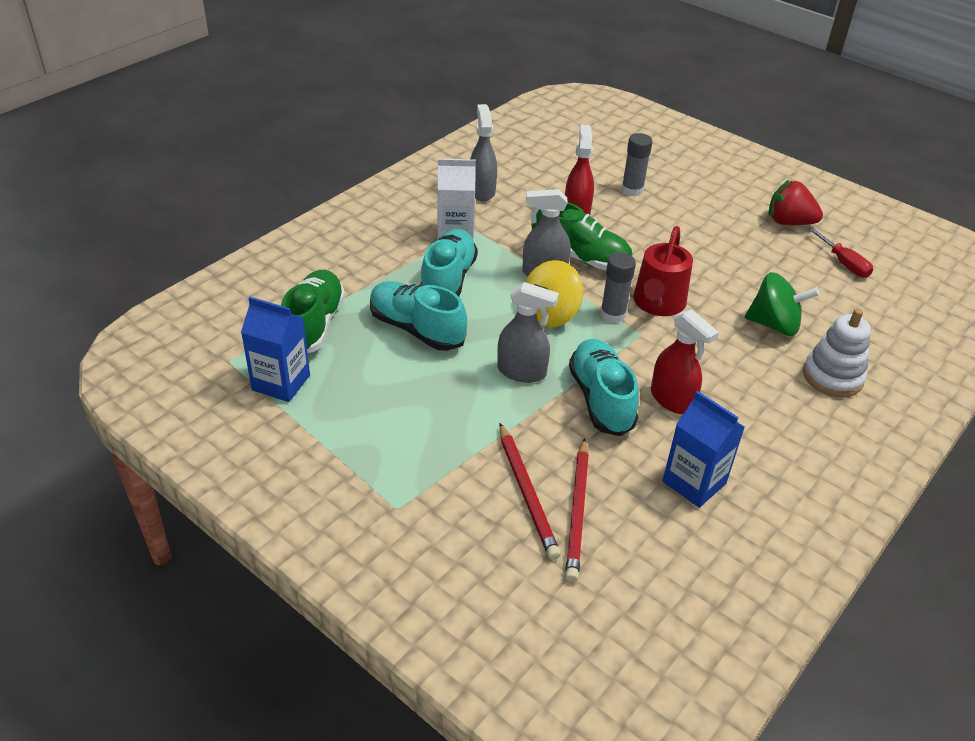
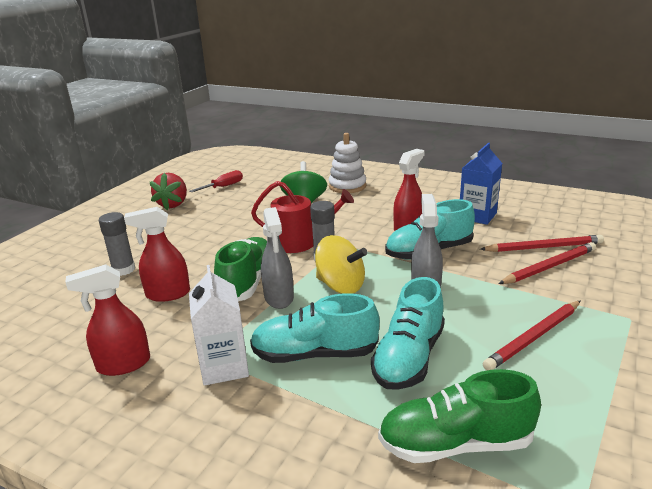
camera: 100 degrees left, 15 degrees down
blue carton [241,297,310,402] -> none
grey spray bottle [470,104,497,201] -> red spray bottle [65,264,150,376]
none -> red pencil [483,301,581,370]

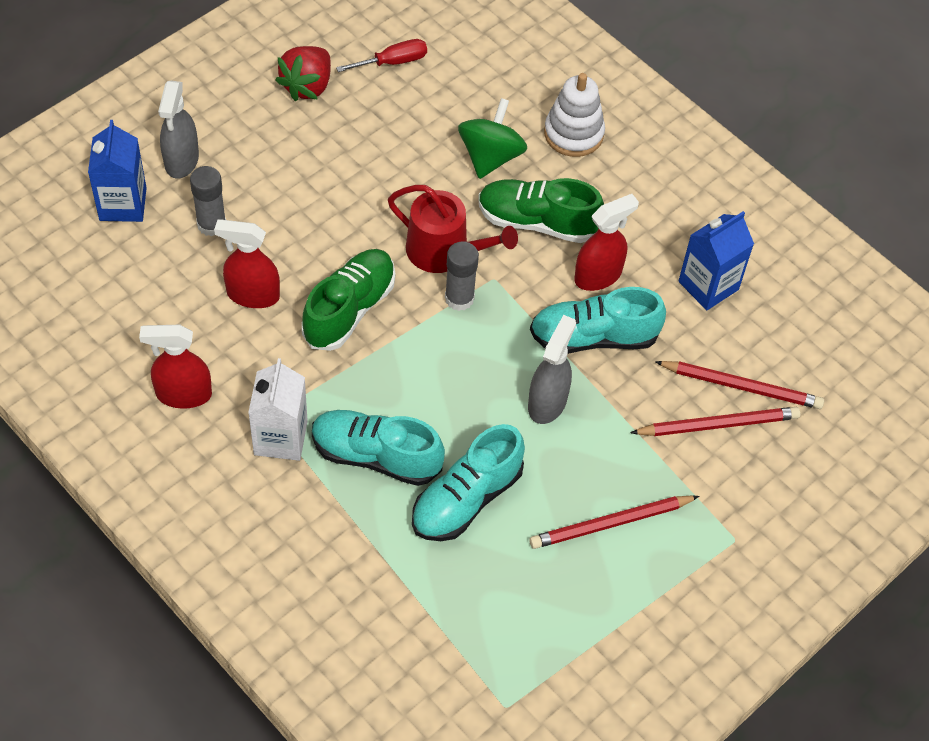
camera: 15 degrees right, 30 degrees up
grey spray bottle [261,207,294,309] -> grey spray bottle moved to [158,81,199,179]
yellow spinning top [315,235,368,294] -> none
green shoe [378,369,541,463] -> green shoe moved to [478,178,604,243]
none -> blue carton [88,120,147,222]

